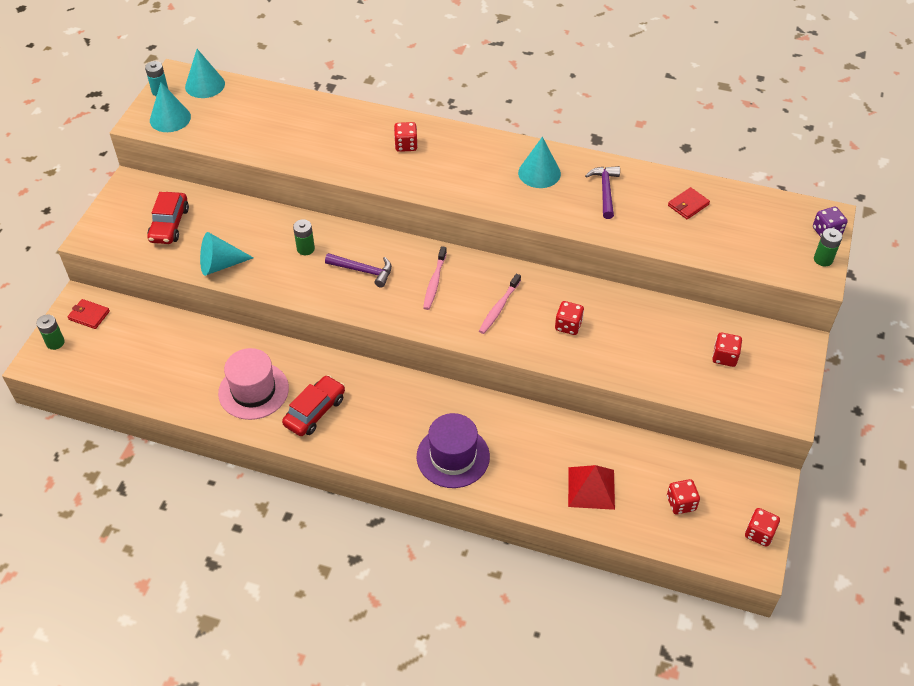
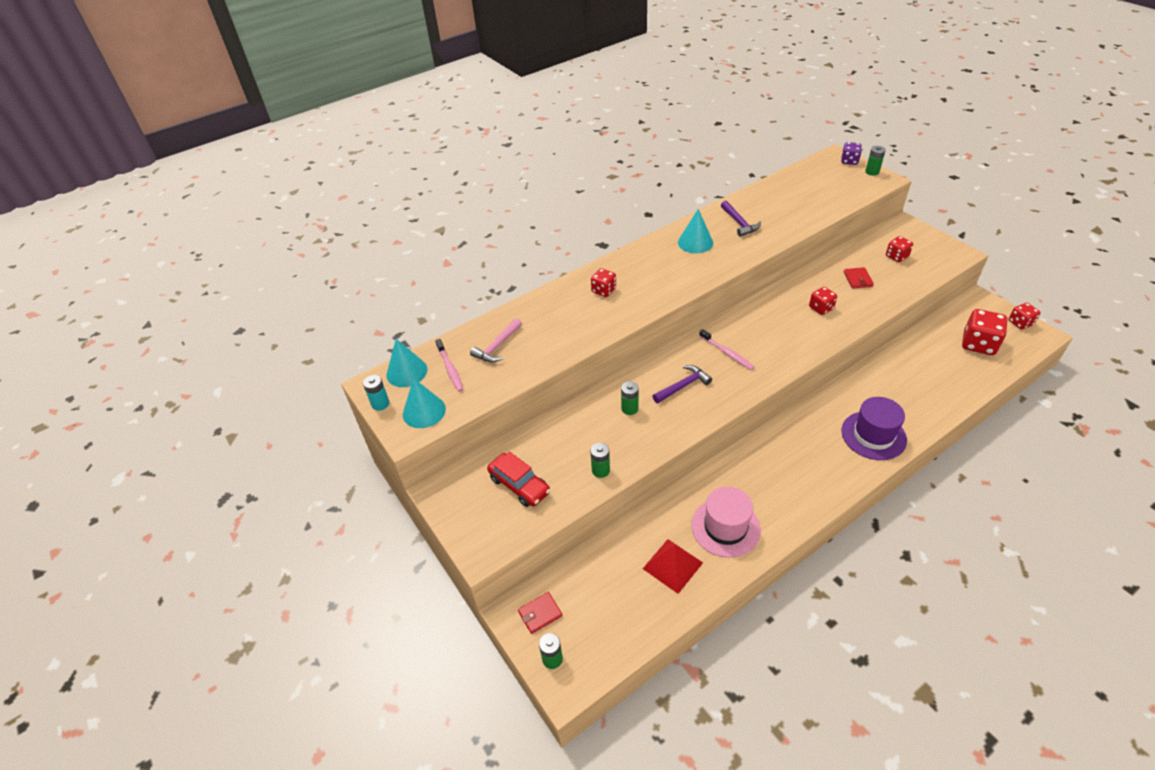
camera: 50 degrees left, 5 degrees down
turquoise cone [200,232,254,276] -> green battery [590,443,610,478]
red car [282,375,345,436] -> none
pink toothbrush [479,274,521,334] -> pink toothbrush moved to [435,339,464,392]
red pyramid [568,465,615,510] -> red pyramid moved to [643,539,703,594]
purple hammer [585,166,620,219] -> purple hammer turned 150 degrees counterclockwise [721,201,761,237]
red dice [667,479,700,514] -> red dice [962,309,1008,355], size x1.70
red wallet [668,187,710,219] -> red wallet moved to [844,267,874,289]
none -> pink hammer [470,318,522,362]

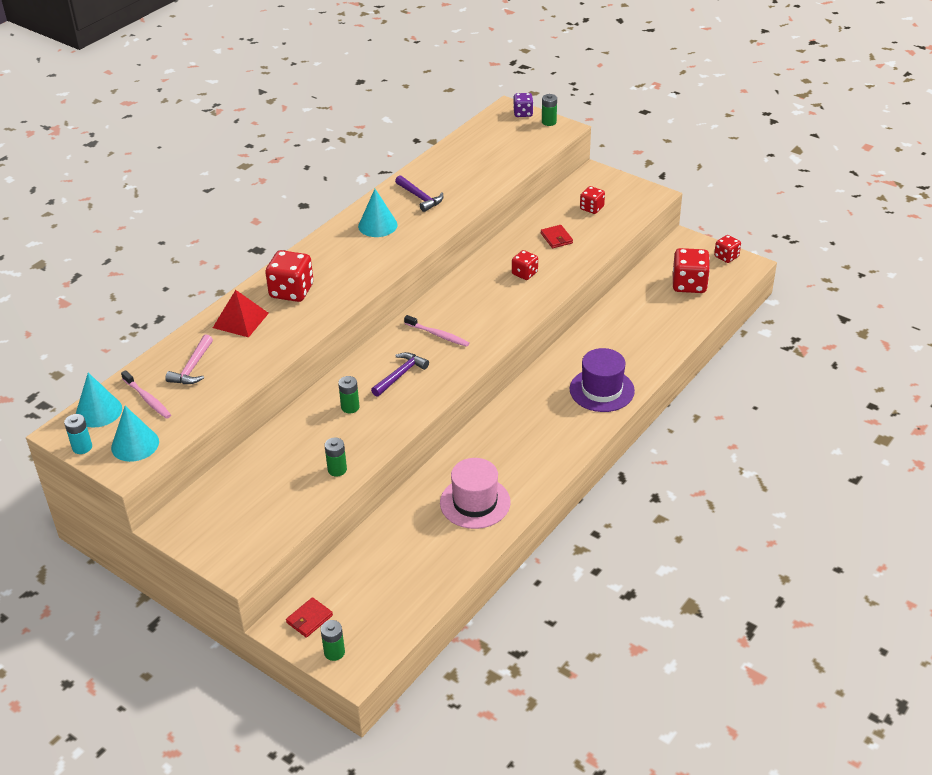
camera: 20 degrees left, 5 degrees down
red car [487,452,551,507] -> none
red dice [591,268,616,297] -> red dice [265,250,314,302], size x1.70
red pyramid [643,539,703,594] -> red pyramid moved to [213,290,269,338]

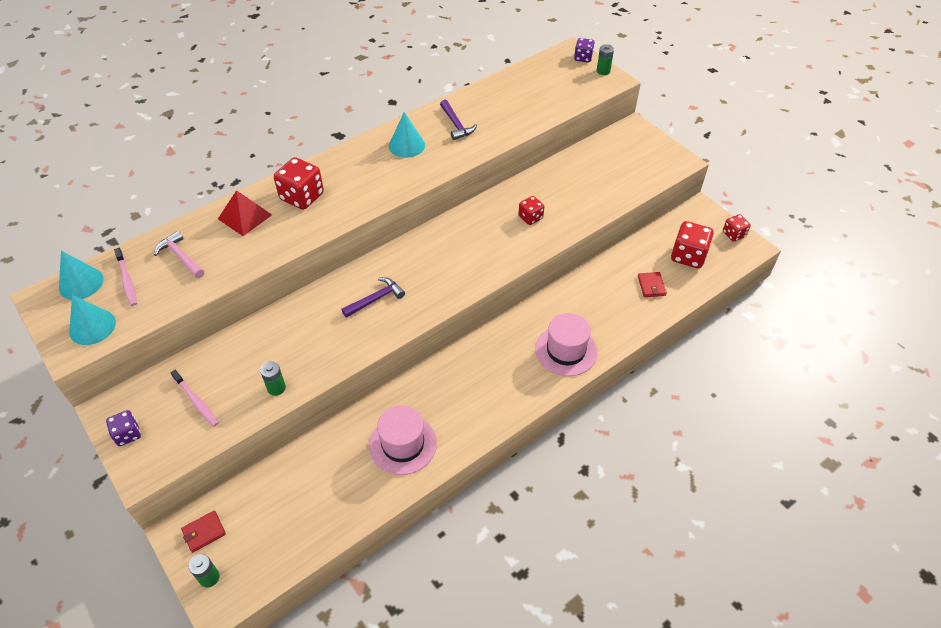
camera: 15 degrees right, 10 degrees up
turquoise battery [64,414,92,454] -> none
pink hammer [165,334,213,384] -> pink hammer turned 105 degrees clockwise [154,231,204,278]
green battery [338,376,359,413] -> none
pink toothbrush [404,315,470,347] -> pink toothbrush moved to [170,370,219,427]
red wallet [541,225,573,248] -> red wallet moved to [638,272,667,297]
purple hat [570,348,635,412] -> pink hat [535,313,597,376]
red dice [580,186,605,214] -> none
none -> purple dice [106,410,141,446]

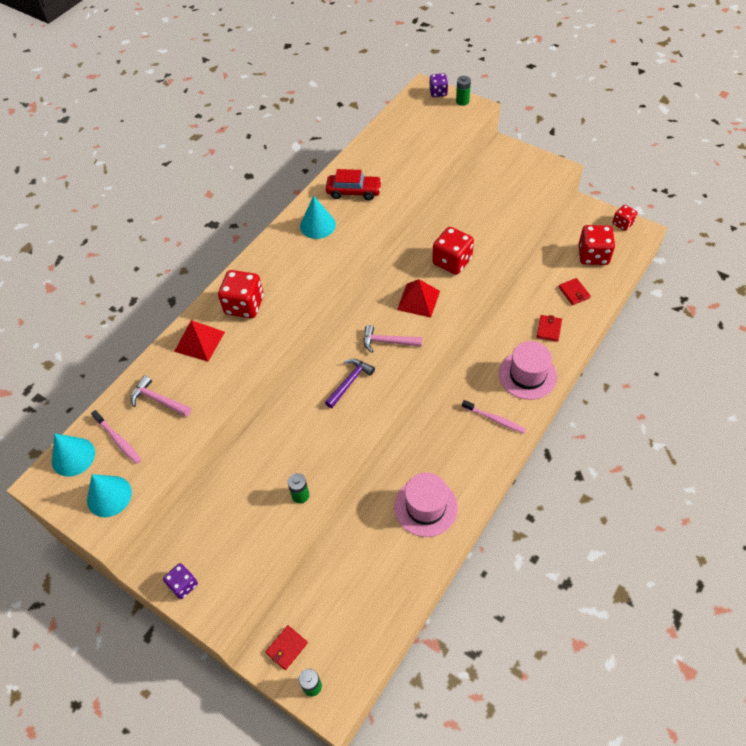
camera: 15 degrees left, 5 degrees up
pink toothbrush [170,370,219,427] -> pink toothbrush moved to [462,400,526,433]
purple hammer [440,100,477,140] -> red car [326,169,382,200]
red dice [518,196,544,225] -> red dice [432,227,474,275], size x1.70
none -> pink hammer [364,325,422,353]
none -> red pyramid [397,279,440,318]
none -> red wallet [537,315,562,342]

